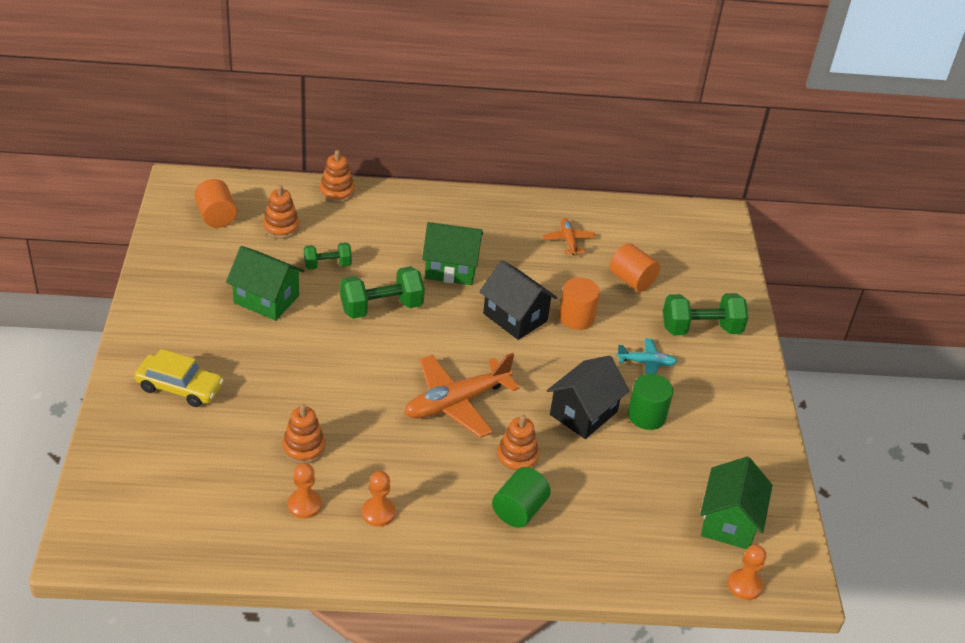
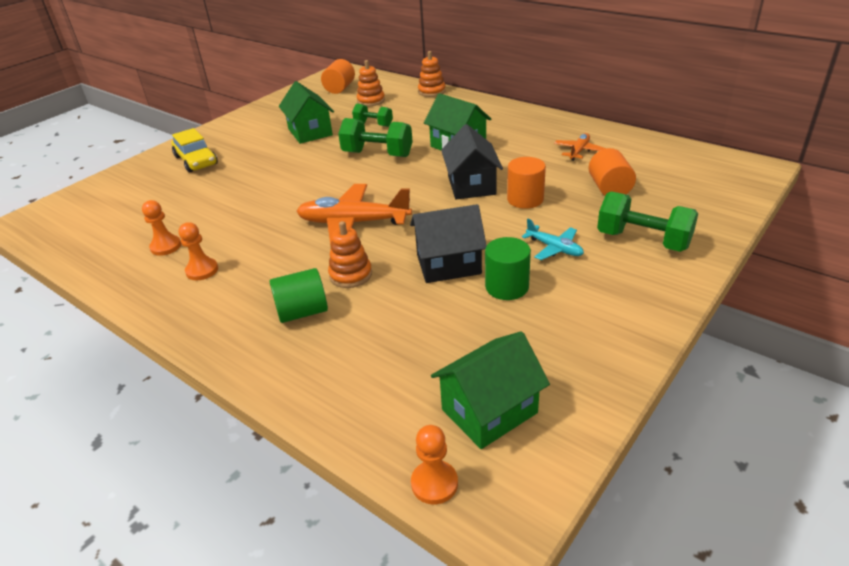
camera: 45 degrees right, 5 degrees down
orange stacking toy [282,404,325,464] -> none

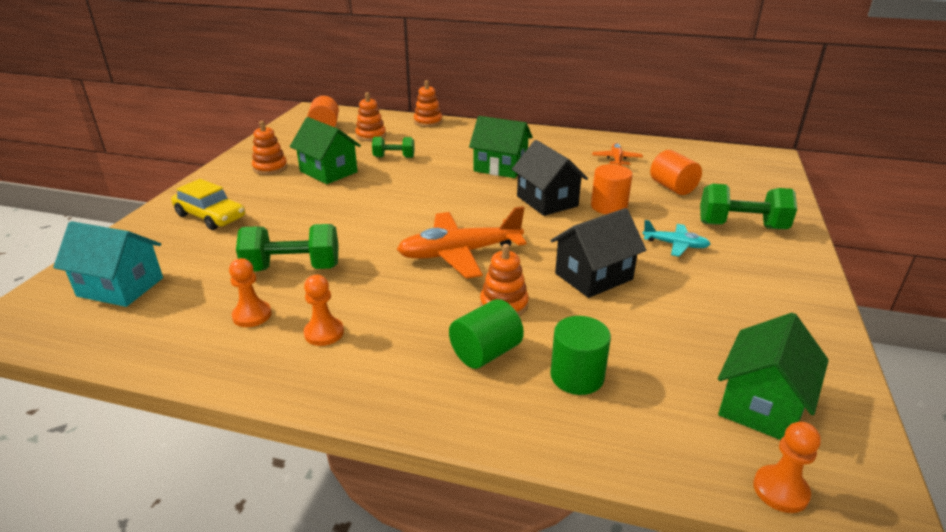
camera: 25 degrees left, 5 degrees down
green dumbbell [338,118,413,157] -> green dumbbell moved to [236,224,339,271]
green cylinder [485,237,531,300] -> green cylinder moved to [550,316,611,395]
none -> turquoise house [53,221,163,307]
none -> orange stacking toy [252,121,287,175]

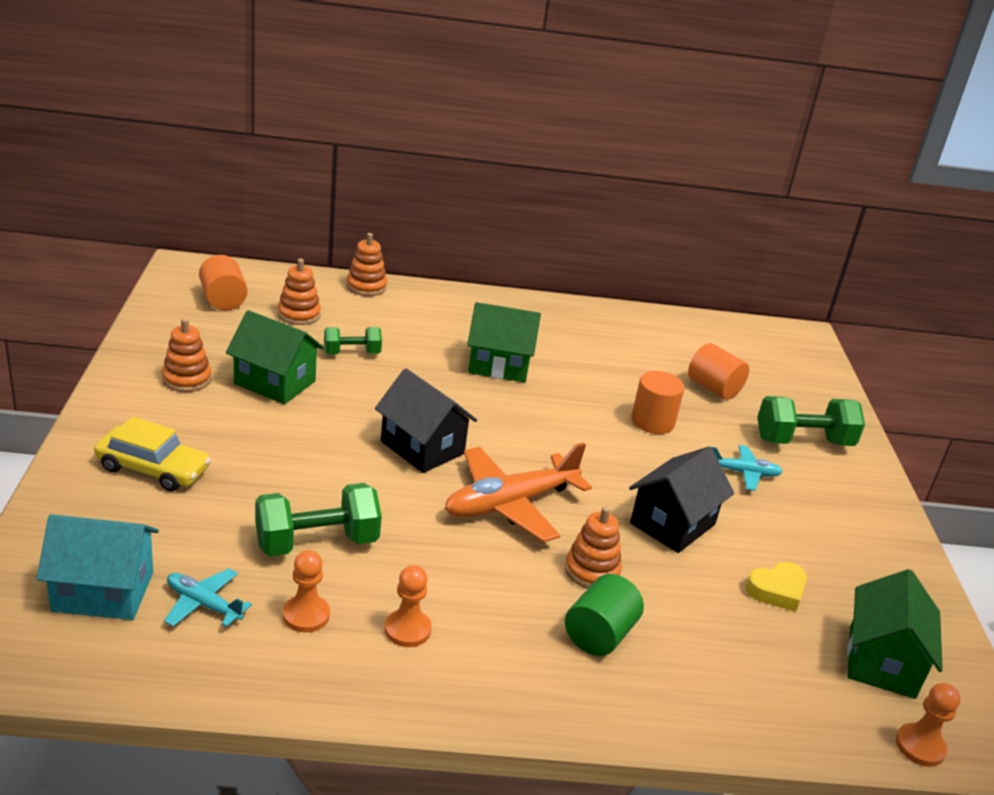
camera: 20 degrees left, 0 degrees up
black house [512,140,588,216] -> black house moved to [375,368,477,473]
green cylinder [550,316,611,395] -> none
orange plane [592,143,643,165] -> none
none -> turquoise plane [164,568,252,627]
none -> yellow heart [746,562,807,612]

